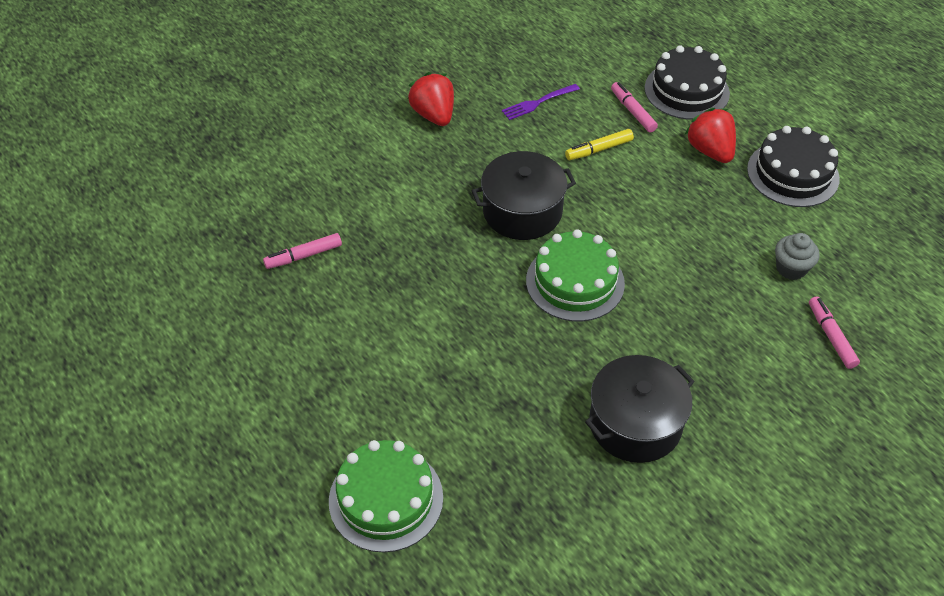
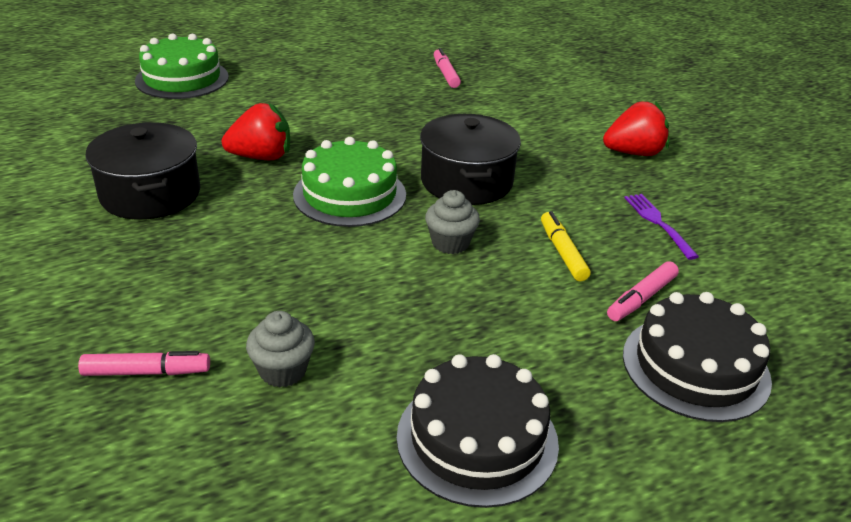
camera: 100 degrees right, 15 degrees down
pink marker [611,82,658,133] -> pink marker turned 150 degrees clockwise [607,261,679,321]
red strawberry [684,108,736,163] -> red strawberry moved to [222,103,290,160]
none -> grey cupcake [425,190,480,254]

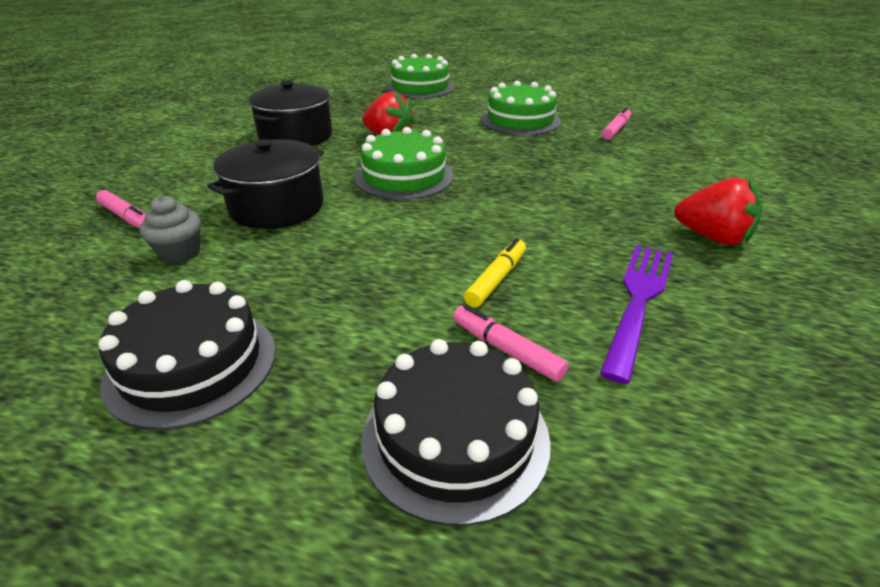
camera: 45 degrees right, 0 degrees up
black pot [420,114,521,205] -> black pot moved to [207,139,324,229]
grey cupcake [425,190,480,254] -> none
pink marker [607,261,679,321] -> pink marker turned 45 degrees clockwise [453,305,569,382]
purple fork [624,194,699,260] -> purple fork [600,245,673,384], size x1.61
none -> green cake [481,81,561,135]

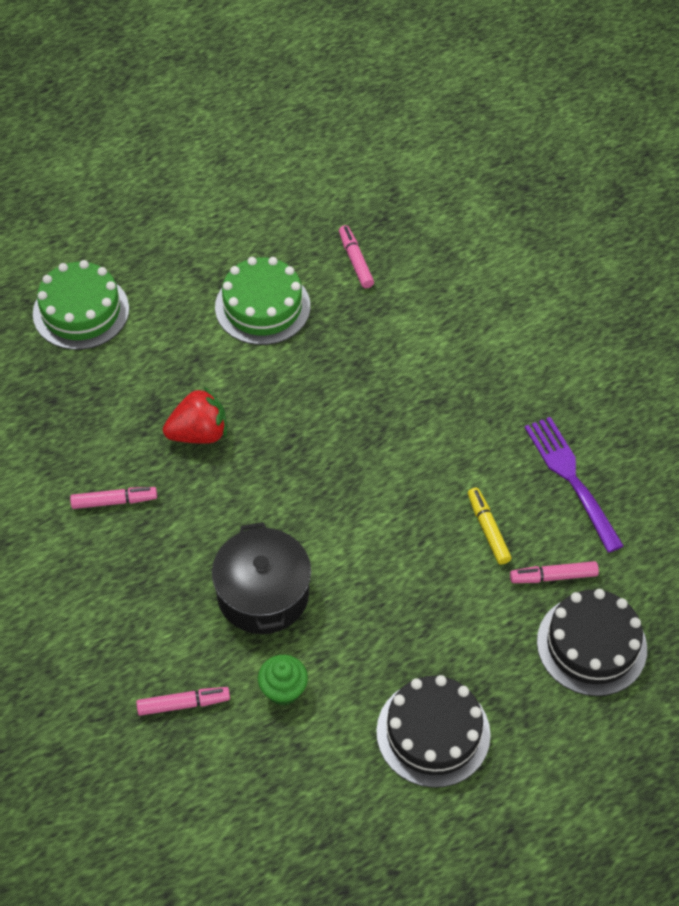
camera: 50 degrees left, 20 degrees up
grey cupcake [139,195,201,264] -> green cupcake [258,655,308,705]
black pot [248,81,332,146] -> pink marker [70,487,157,509]
green cake [354,127,454,200] -> none
red strawberry [674,177,762,245] -> none

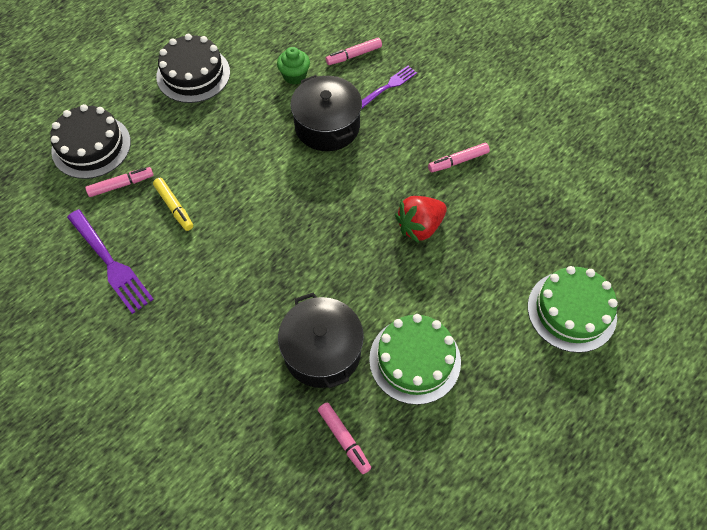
camera: 165 degrees right, 5 degrees up
none -> black pot [278,292,364,388]
none -> purple fork [361,66,417,109]

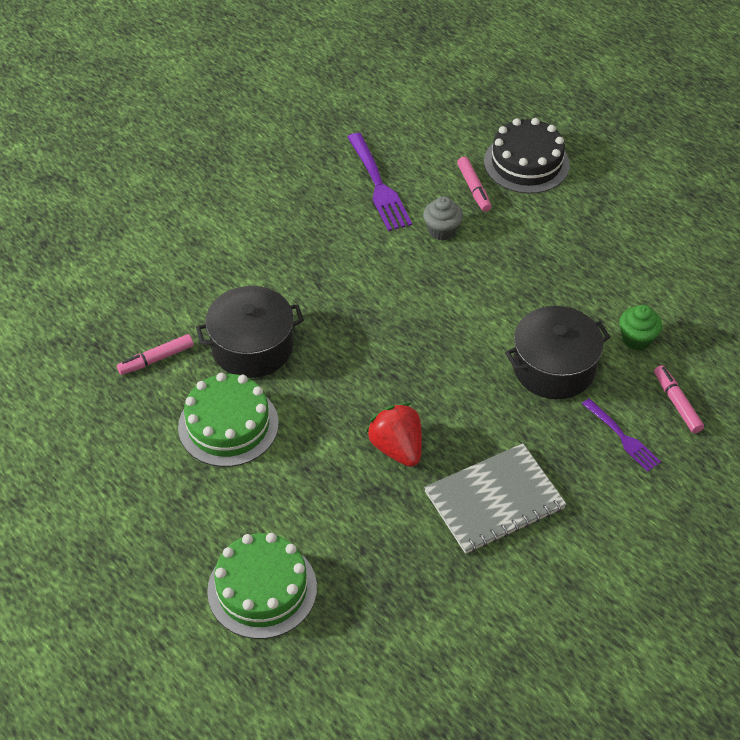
camera: 95 degrees right, 10 degrees down
purple fork [67,210,154,314] -> purple fork turned 75 degrees counterclockwise [348,133,412,231]
yellow marker [153,178,193,231] -> grey cupcake [423,196,463,241]
black cake [156,34,230,103] -> none
pink marker [428,143,490,172] -> grey notebook [424,443,567,554]

